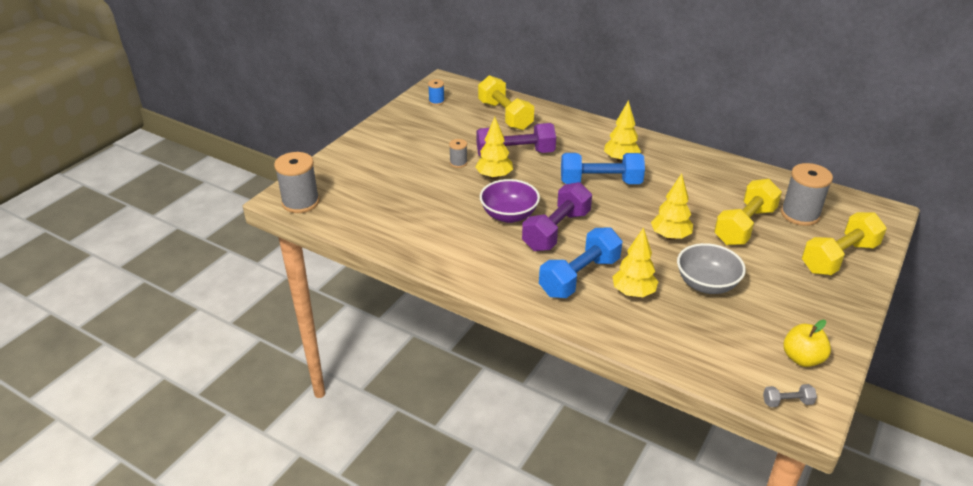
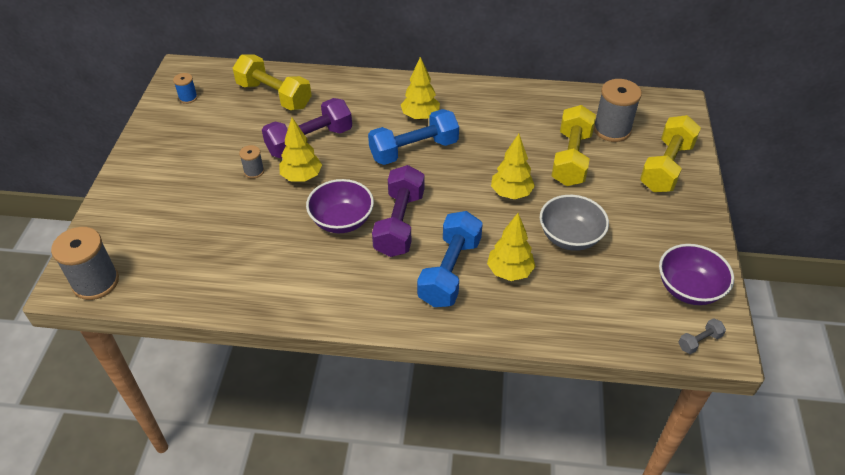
camera: 25 degrees left, 10 degrees up
yellow apple [783,320,831,367] -> purple bowl [659,244,734,305]

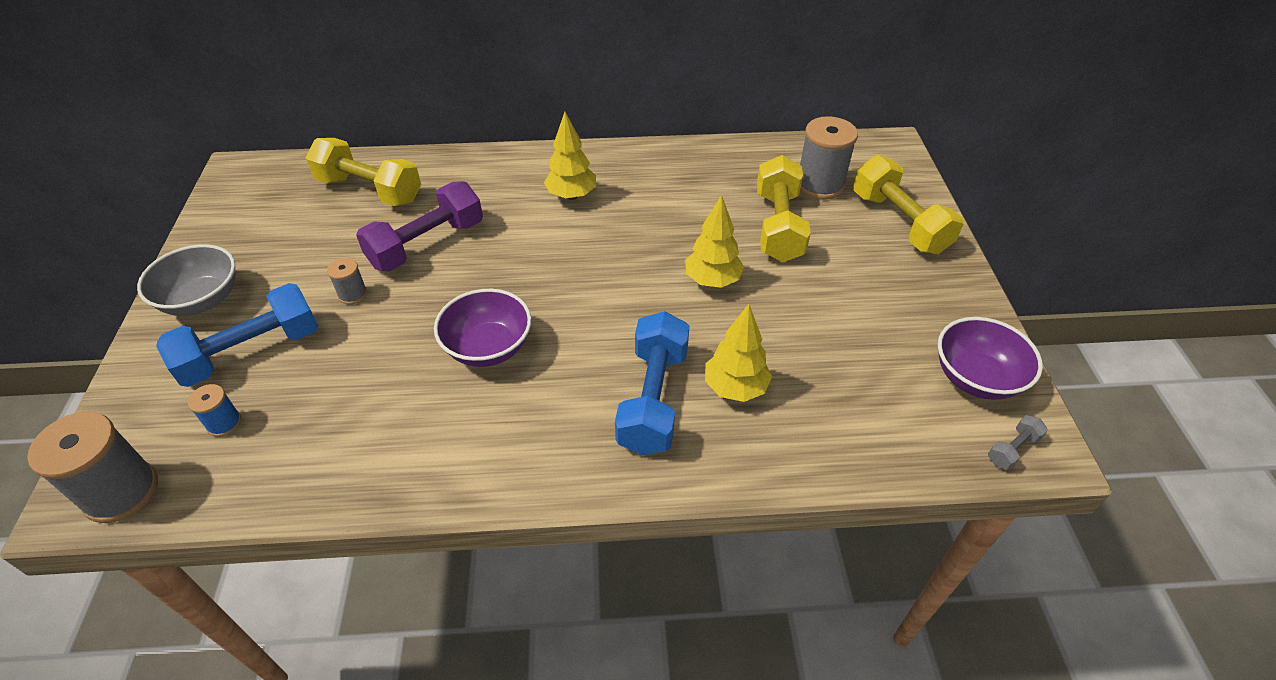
camera: 10 degrees left, 0 degrees up
blue spool [173,73,198,104] -> blue spool moved to [188,384,242,437]
yellow tree [279,117,322,182] -> none
blue dumbbell [368,109,459,165] -> blue dumbbell moved to [156,283,318,387]
purple dumbbell [372,165,424,257] -> none
grey bowl [540,195,609,251] -> grey bowl moved to [137,244,236,316]
yellow dumbbell [640,115,701,192] -> yellow dumbbell turned 45 degrees counterclockwise [854,155,964,254]

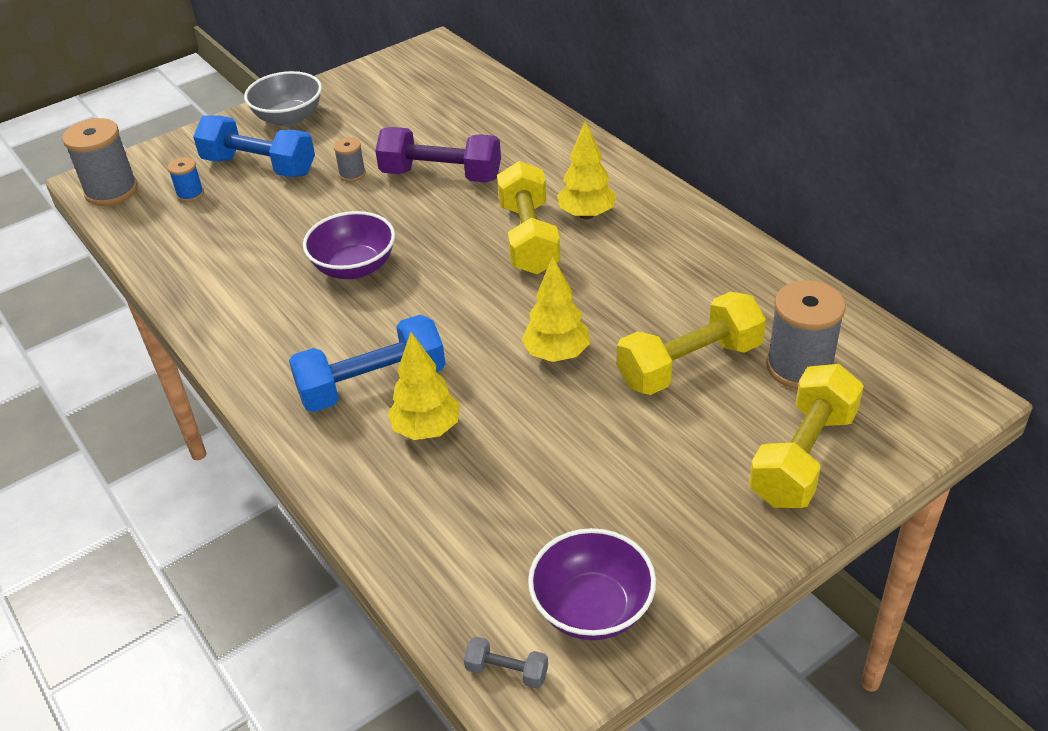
camera: 60 degrees right, 5 degrees down
yellow dumbbell [306,138,421,206] -> yellow dumbbell moved to [497,161,560,274]

